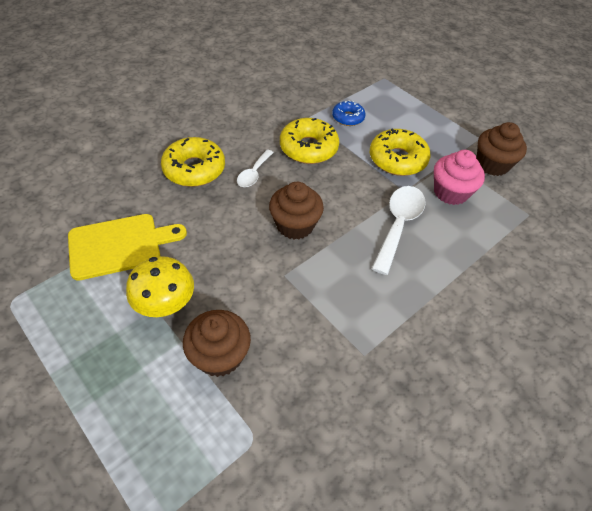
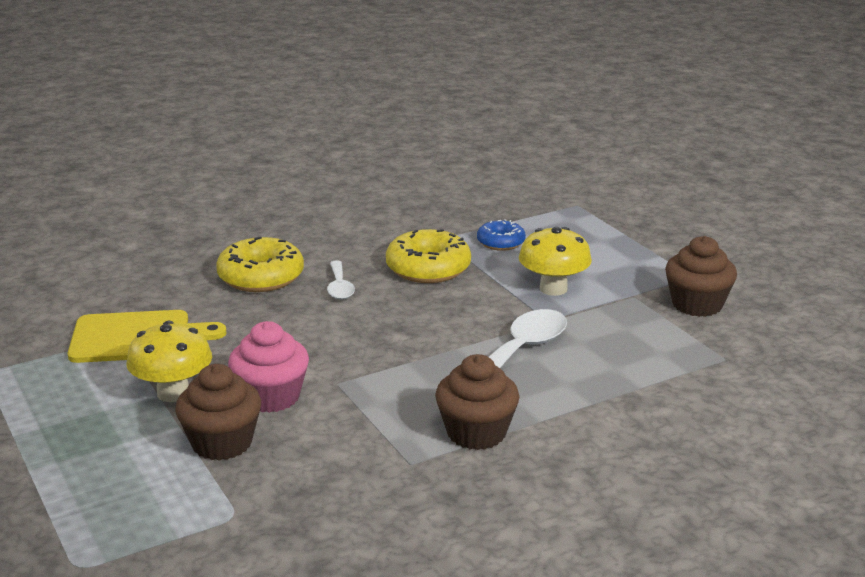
camera: 15 degrees right, 25 degrees down
white spoon [237,150,274,187] -> white spoon turned 45 degrees counterclockwise [327,260,355,299]
brown cupcake [269,182,324,240] -> brown cupcake moved to [435,354,519,450]
yellow donut [370,129,431,176] -> yellow mushroom [519,227,592,296]
pink cupcake [434,150,485,205] -> pink cupcake moved to [228,321,309,413]

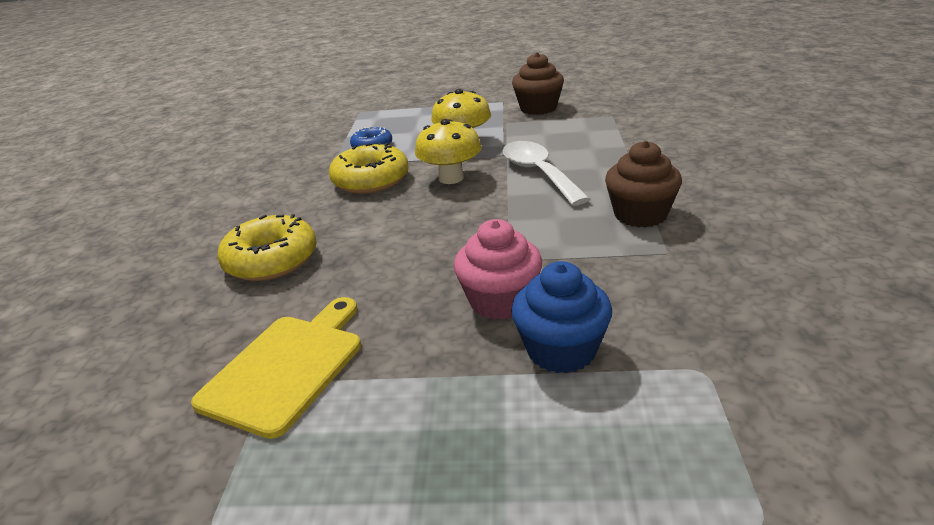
camera: 55 degrees left, 5 degrees up
yellow mushroom [126,321,212,402] -> yellow mushroom moved to [415,119,482,184]
brown cupcake [175,364,261,461] -> blue cupcake [511,261,612,374]
white spoon [327,260,355,299] -> none

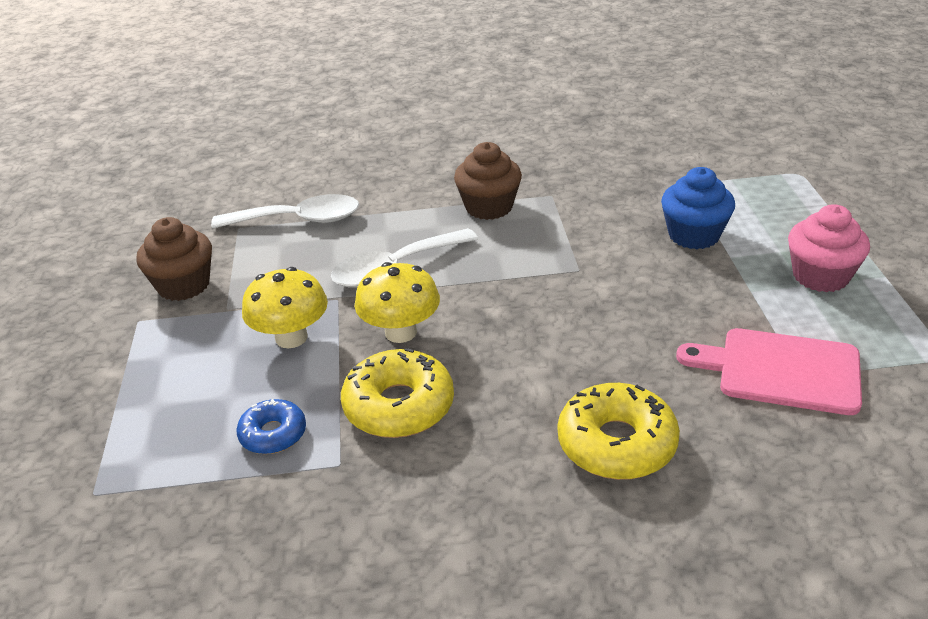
camera: 100 degrees left, 5 degrees up
yellow cutting board [191,297,361,439] -> pink cutting board [676,328,862,415]
pink cupcake [454,219,542,320] -> pink cupcake moved to [788,204,870,292]
none -> white spoon [211,194,359,229]

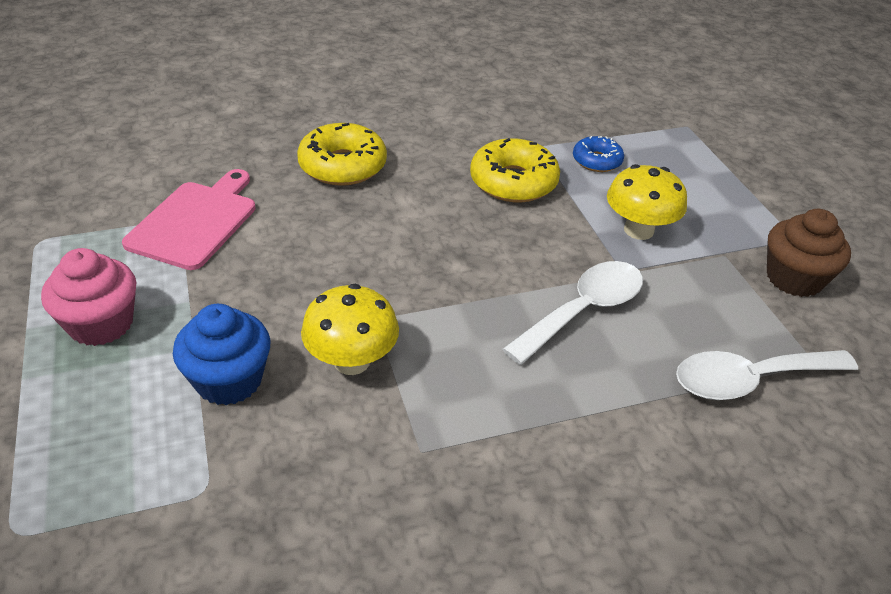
camera: 165 degrees right, 5 degrees up
yellow mushroom [355,262,440,343] -> yellow mushroom moved to [301,284,399,375]
brown cupcake [454,142,522,220] -> none
pink cutting board [676,328,862,415] -> pink cutting board turned 75 degrees counterclockwise [122,169,256,270]

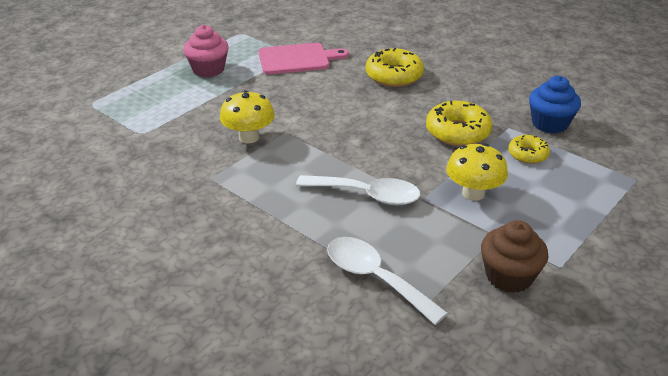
camera: 60 degrees right, 5 degrees down
blue cupcake [173,304,270,405] -> blue cupcake moved to [529,76,581,133]
blue donut [573,136,624,172] -> yellow donut [508,135,550,164]

